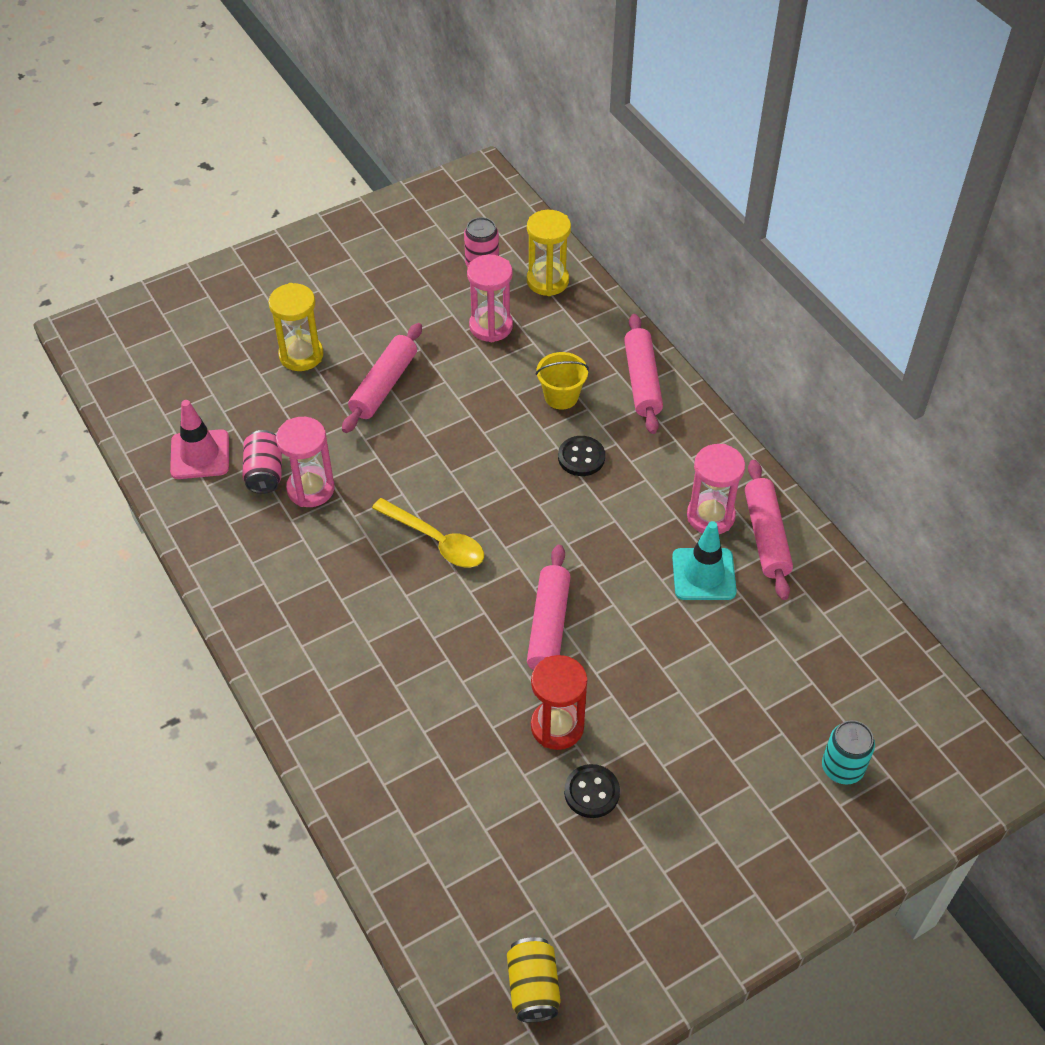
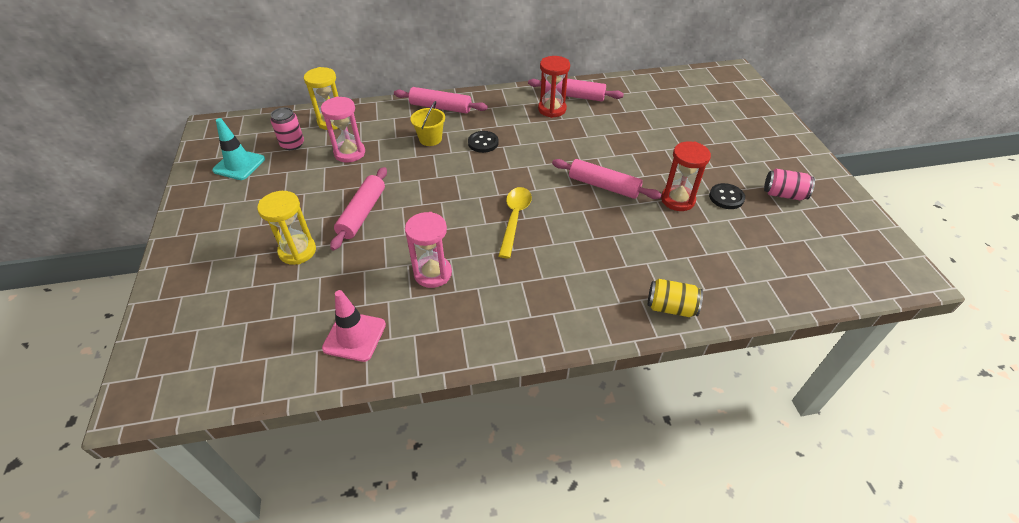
camera: 70 degrees left, 5 degrees down
pink can [242,430,282,494] -> pink can moved to [764,169,815,200]
pink rolling pin [342,323,422,433] -> pink rolling pin turned 60 degrees clockwise [330,167,387,251]
yellow spoon [372,498,484,567] -> yellow spoon turned 45 degrees counterclockwise [498,187,532,258]
yellow can [507,937,561,1023] -> yellow can moved to [648,279,703,317]
turquoise traffic cone [672,521,737,600] -> turquoise traffic cone moved to [212,118,265,180]
pink hourglass [687,444,745,534] -> red hourglass [538,56,570,118]
turquoise can [822,720,875,785] -> none

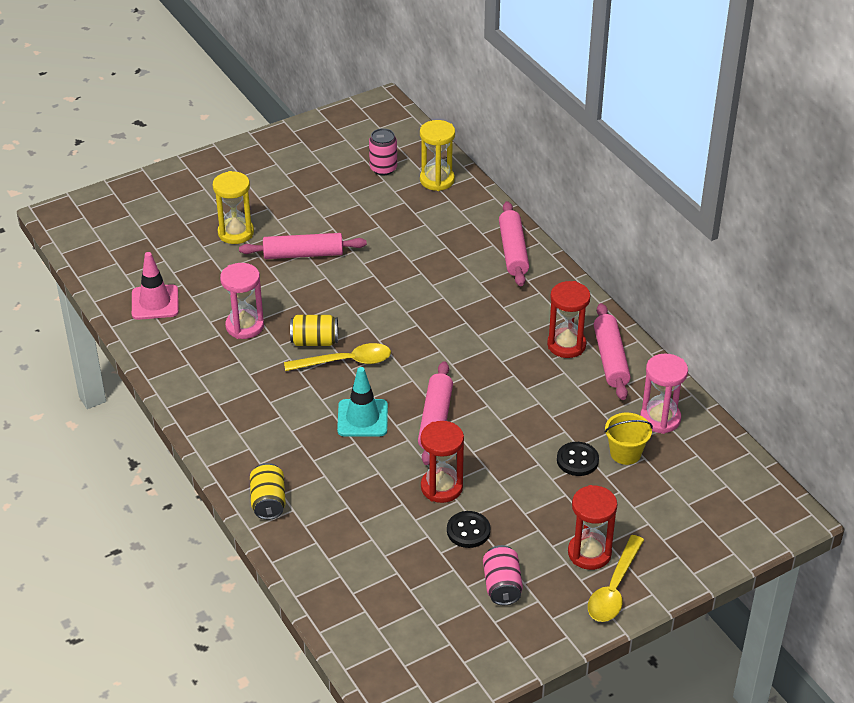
camera: 70 degrees right, 5 degrees down
turquoise traffic cone [212,118,265,180] -> turquoise traffic cone moved to [337,367,388,437]
pink hourglass [321,96,365,163] -> pink hourglass moved to [640,353,688,434]
yellow bucket [410,101,445,146] -> yellow bucket moved to [604,413,653,465]
black button [468,131,499,153] -> black button moved to [557,442,599,476]
none -> yellow can [290,315,338,346]
none -> red hourglass [568,485,617,570]
none -> yellow spoon [588,535,644,622]

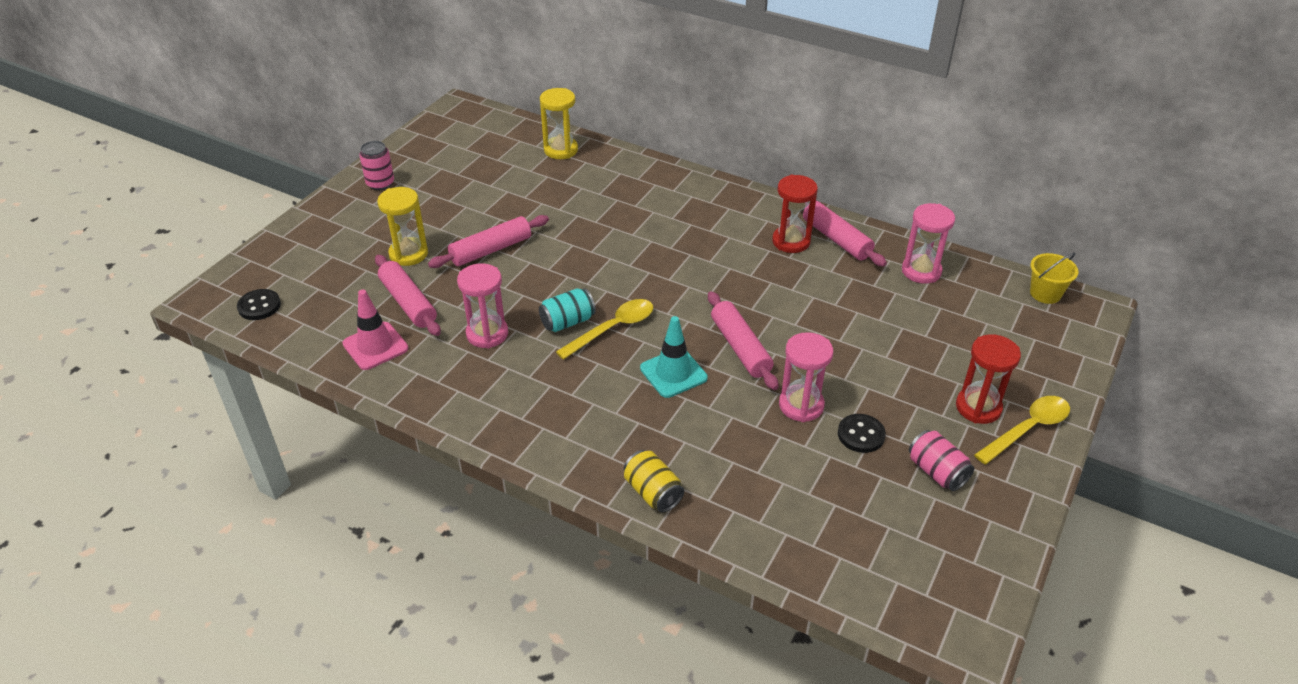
camera: 30 degrees left, 0 degrees up
yellow can [290,315,338,346] -> turquoise can [539,288,596,332]
pink can [369,128,397,176] -> pink can moved to [359,141,394,190]
red hourglass [421,421,464,503] -> pink hourglass [779,332,833,422]
pink rolling pin [499,201,529,286] -> pink rolling pin moved to [375,255,441,336]
black button [557,442,599,476] -> black button moved to [237,289,281,320]
yellow spoon [588,535,644,622] -> yellow spoon turned 120 degrees counterclockwise [974,396,1070,465]
yellow bucket [604,413,653,465] -> yellow bucket moved to [1030,252,1079,304]

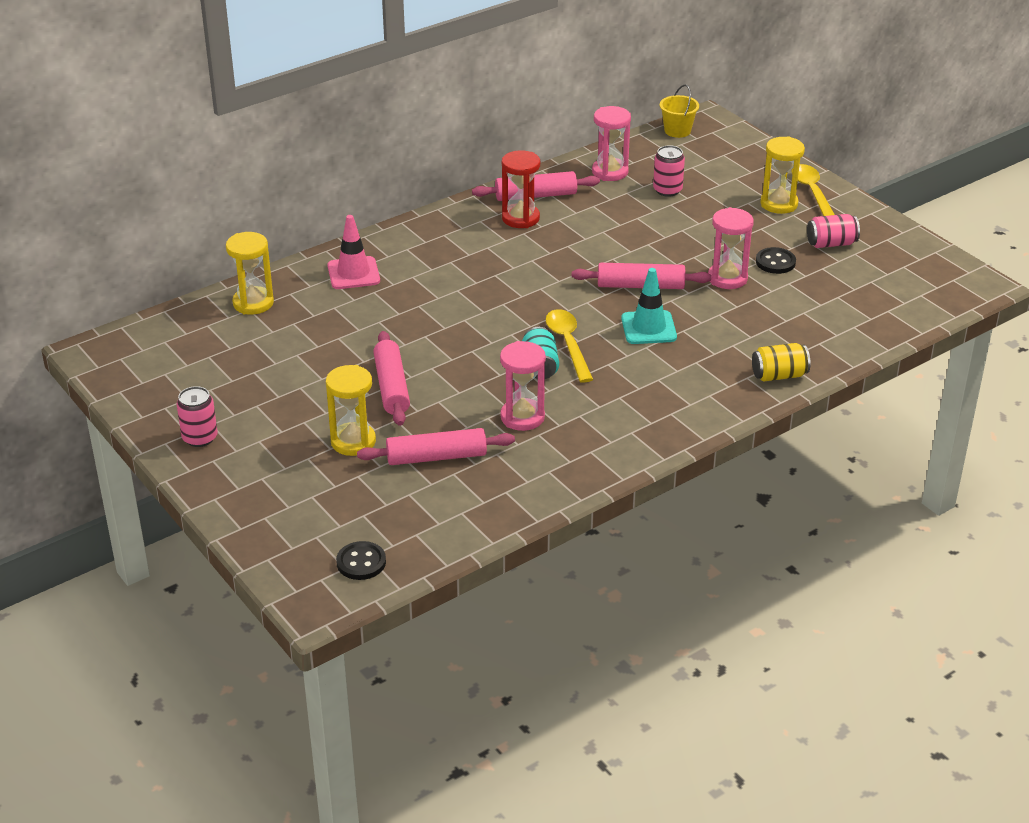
camera: 65 degrees left, 5 degrees down
pink traffic cone [342,290,408,370] -> pink traffic cone moved to [327,215,380,289]
red hourglass [956,334,1021,424] -> yellow hourglass [760,136,805,214]
none -> pink can [653,145,685,197]

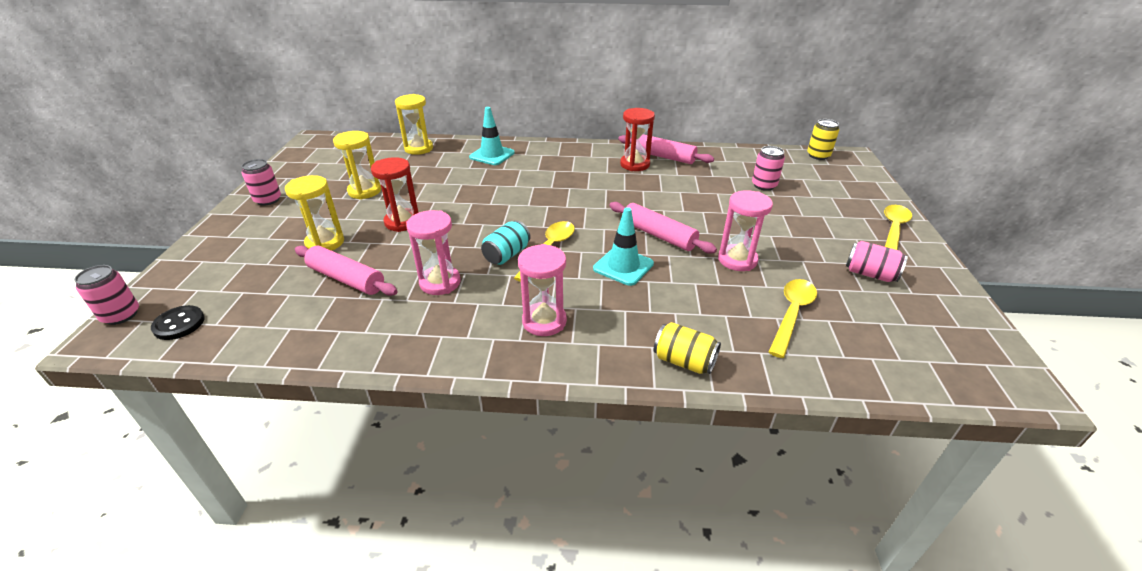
camera: 40 degrees right, 0 degrees up
pink traffic cone [327,215,380,289] -> turquoise traffic cone [469,107,515,165]
pink rolling pin [373,331,410,426] -> red hourglass [371,157,419,232]
pink hourglass [592,106,631,181] -> pink hourglass moved to [518,244,567,336]
yellow bucket [660,84,699,138] -> yellow can [807,119,839,160]
black button [756,247,796,274] -> none
yellow hourglass [760,136,805,214] -> yellow hourglass moved to [333,131,381,200]
none -> pink can [74,265,139,325]
none -> yellow spoon [769,279,817,358]

